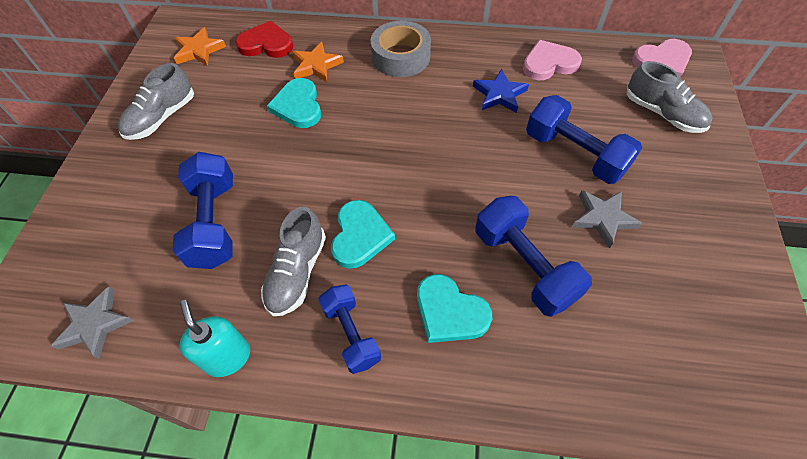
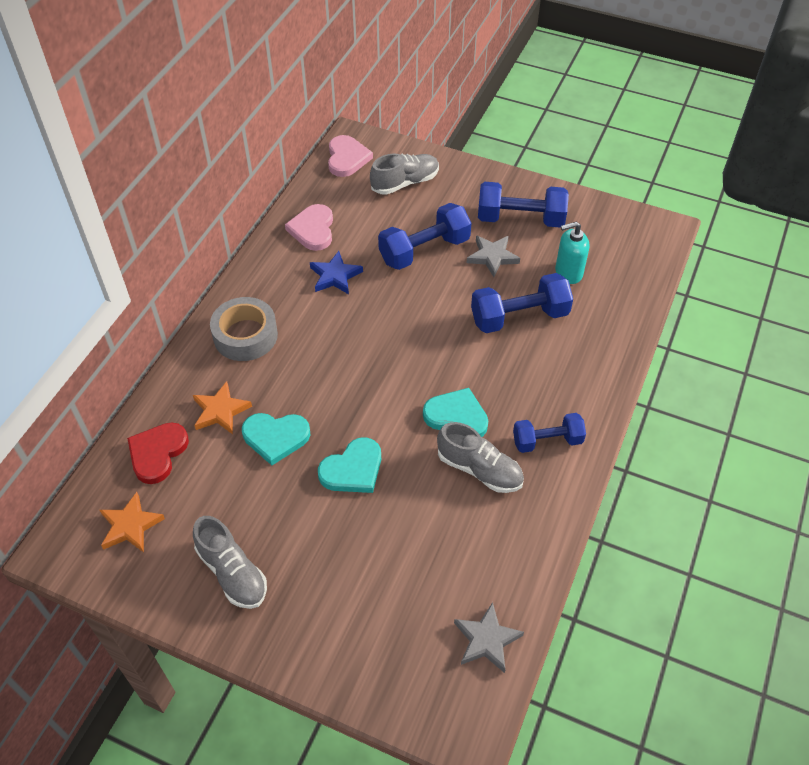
camera: 75 degrees left, 5 degrees down
blue dumbbell [172,152,233,269] -> blue dumbbell moved to [478,182,569,228]
turquoise soap dispenser [179,300,250,377] -> turquoise soap dispenser moved to [555,221,589,284]
turquoise heart [417,274,492,343] -> turquoise heart moved to [318,437,381,493]

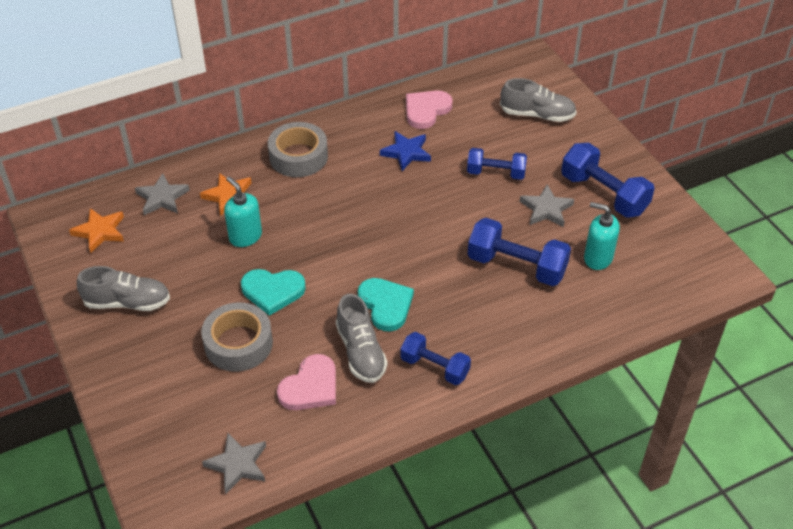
camera: 40 degrees right, 5 degrees down
red heart [127,422,189,484] -> grey star [135,173,190,215]
grey shoe [193,516,267,609] -> grey shoe turned 90 degrees counterclockwise [77,266,170,311]
turquoise heart [242,413,310,466] -> turquoise soap dispenser [224,176,262,247]
pink heart [328,135,373,177] -> pink heart moved to [277,354,336,410]
blue dumbbell [378,203,471,270] -> blue dumbbell [467,148,527,180], size x0.65
none -> grey tape [201,302,273,372]

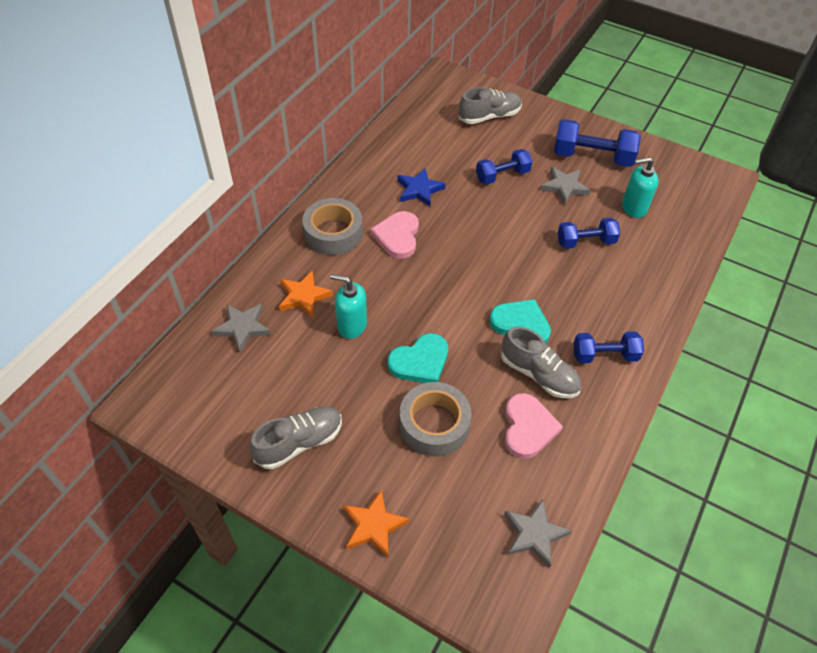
camera: 35 degrees left, 5 degrees up
orange star [69,208,124,253] -> orange star moved to [343,489,409,557]
pink heart [406,90,453,129] -> pink heart moved to [370,211,419,259]
blue dumbbell [468,218,571,286] -> blue dumbbell [558,218,620,249], size x0.65

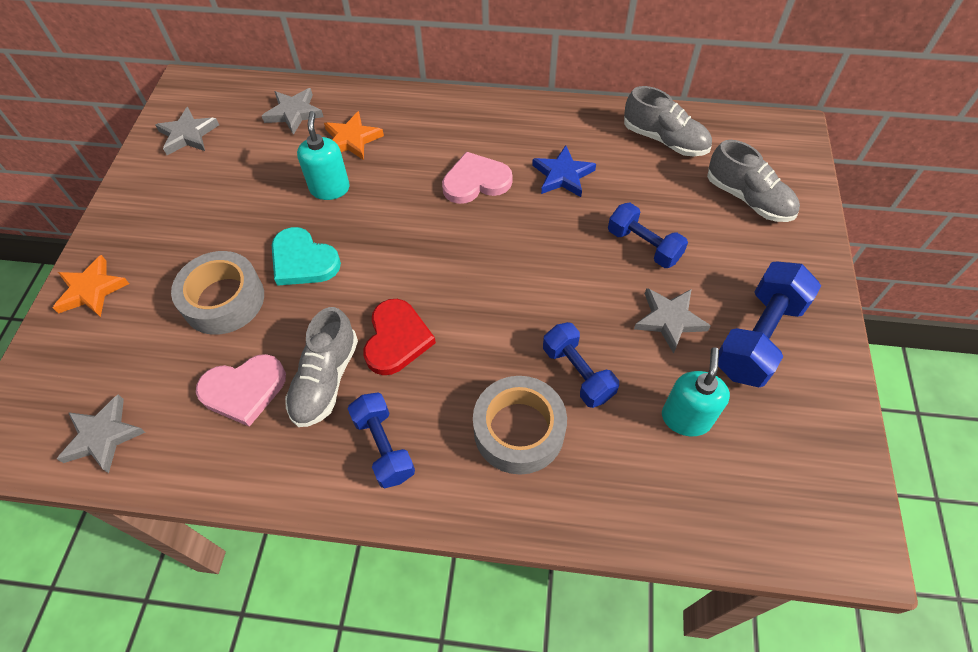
camera: 70 degrees right, 5 degrees up
grey shoe [249,407,342,469] -> grey shoe moved to [624,86,712,156]
grey tape [302,198,363,255] -> grey tape moved to [473,376,567,475]
turquoise heart [489,299,551,344] -> red heart [364,299,436,375]
blue dumbbell [554,119,641,167] -> blue dumbbell turned 45 degrees clockwise [718,261,821,387]
turquoise soap dispenser [622,157,659,218] -> turquoise soap dispenser turned 45 degrees clockwise [662,347,730,436]
none -> grey star [155,107,219,155]

